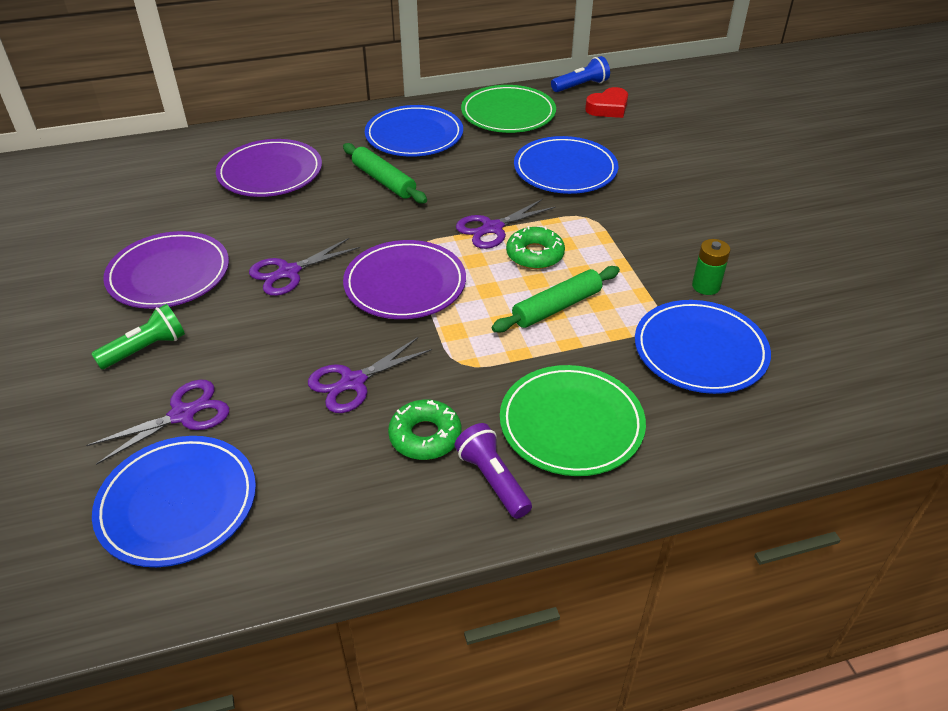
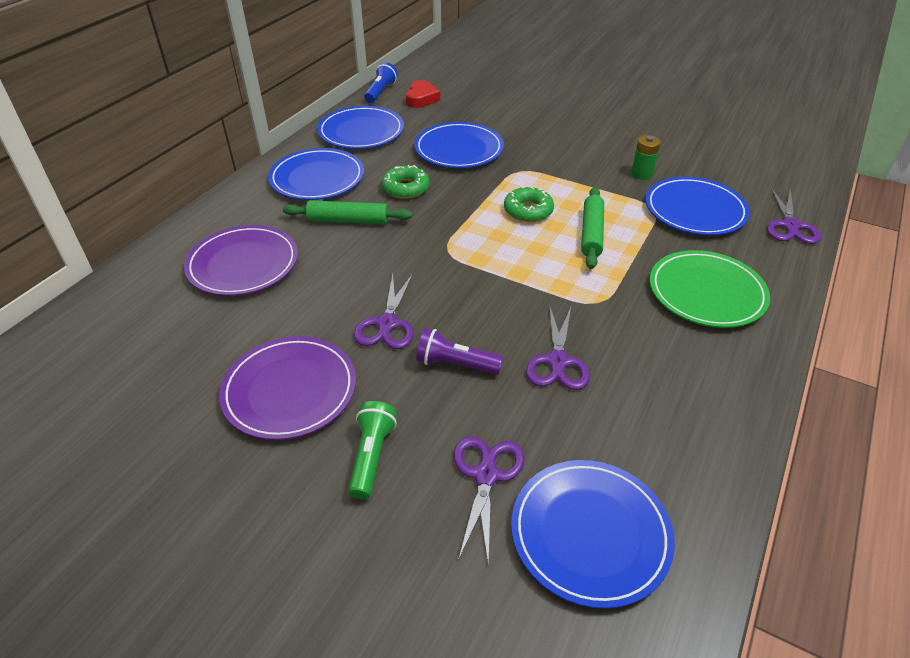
camera: 45 degrees left, 0 degrees up
purple plate [343,240,466,319] -> none
green donut [388,400,462,460] -> green donut moved to [381,165,430,199]
purple flashlight [454,423,532,519] -> purple flashlight moved to [416,328,503,375]
purple scissors [456,199,556,249] -> purple scissors moved to [767,188,821,244]
green plate [461,85,556,133] -> blue plate [317,106,404,149]

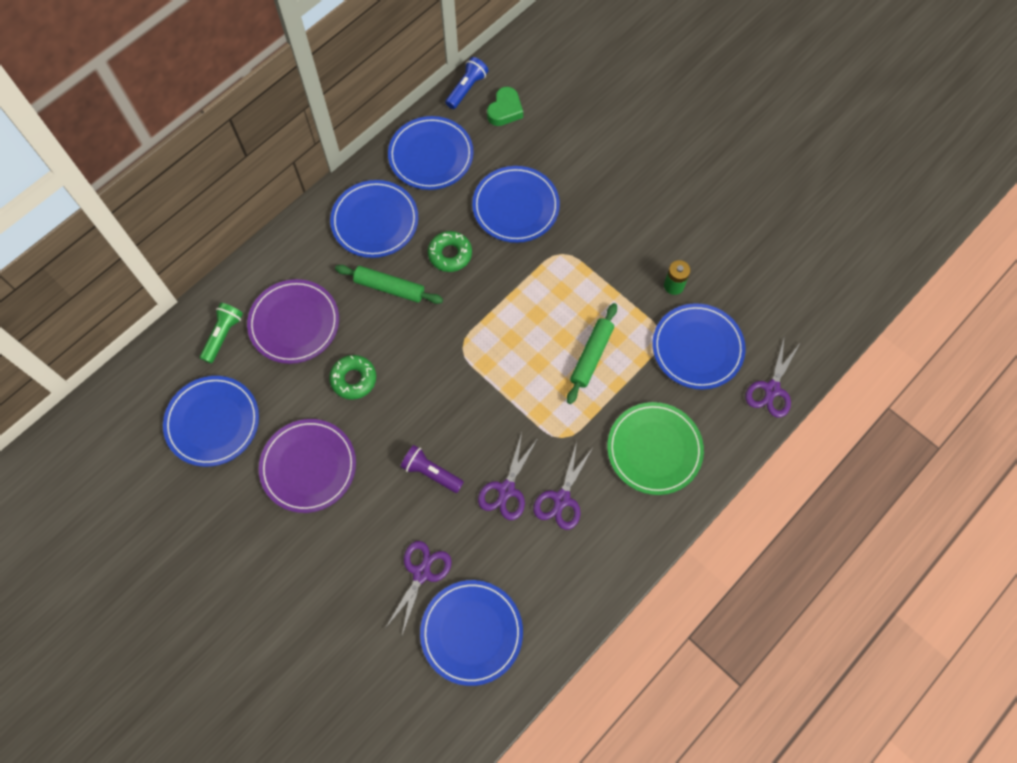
camera: 15 degrees right, 25 degrees up
green flashlight [348,401,397,499] -> green flashlight moved to [200,303,243,364]
purple scissors [354,273,414,349] -> purple scissors moved to [533,442,593,530]
red heart [406,80,440,108] -> green heart [487,87,523,126]
green donut [504,186,554,222] -> green donut moved to [329,355,376,400]
none -> blue plate [163,376,259,467]

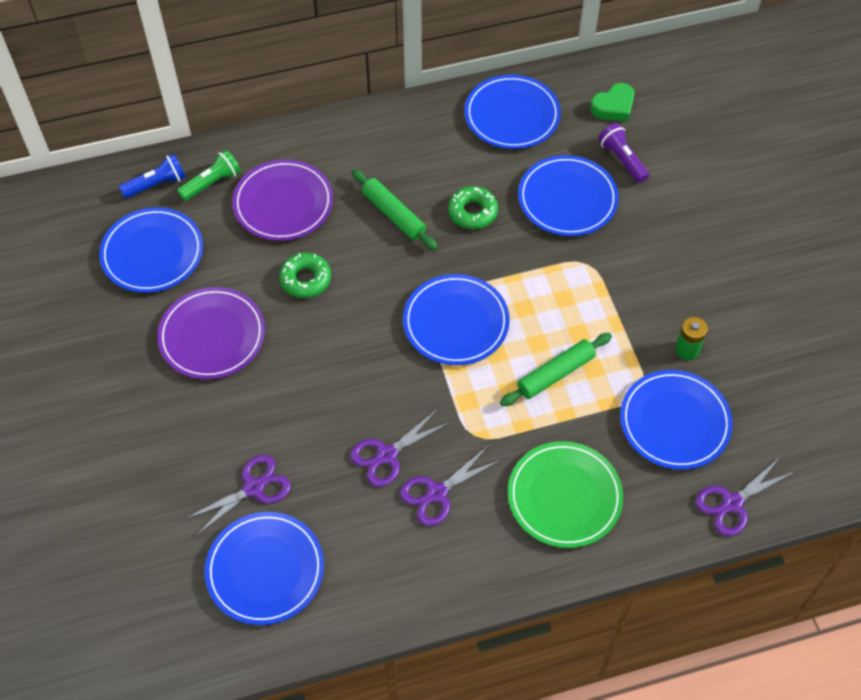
camera: 30 degrees right, 10 degrees down
blue plate [330,180,418,258] -> blue plate moved to [403,274,510,365]
purple flashlight [401,445,464,493] -> purple flashlight moved to [598,123,649,183]
blue flashlight [445,57,488,109] -> blue flashlight moved to [119,154,186,198]

